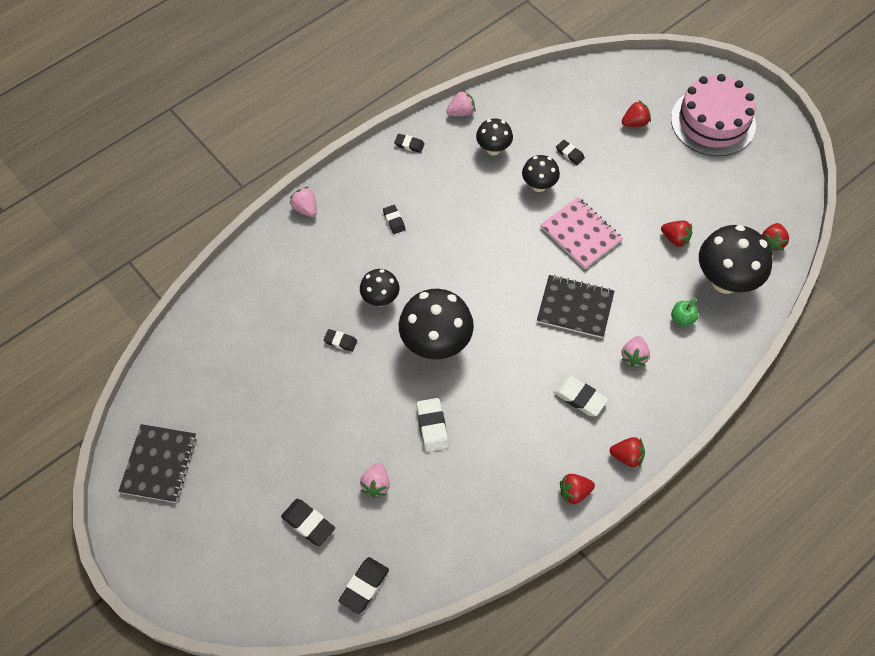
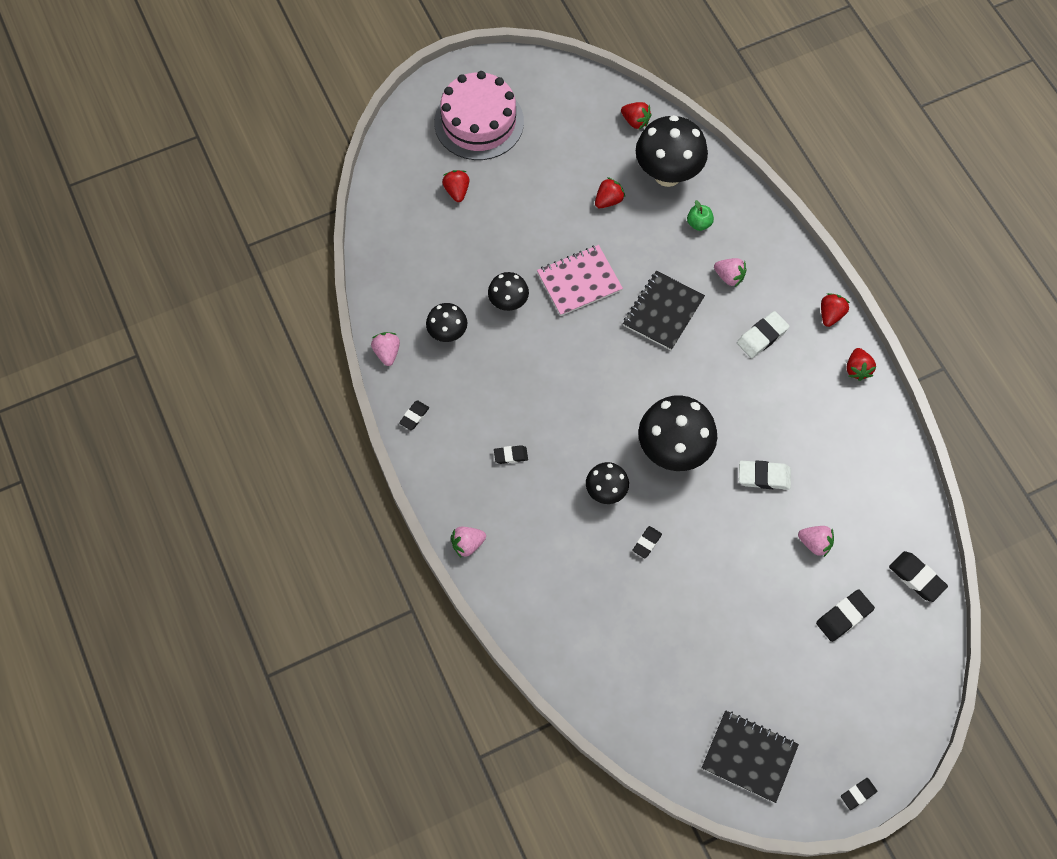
camera: 75 degrees left, 5 degrees up
black eraser [556,140,585,165] -> black eraser moved to [841,778,877,810]

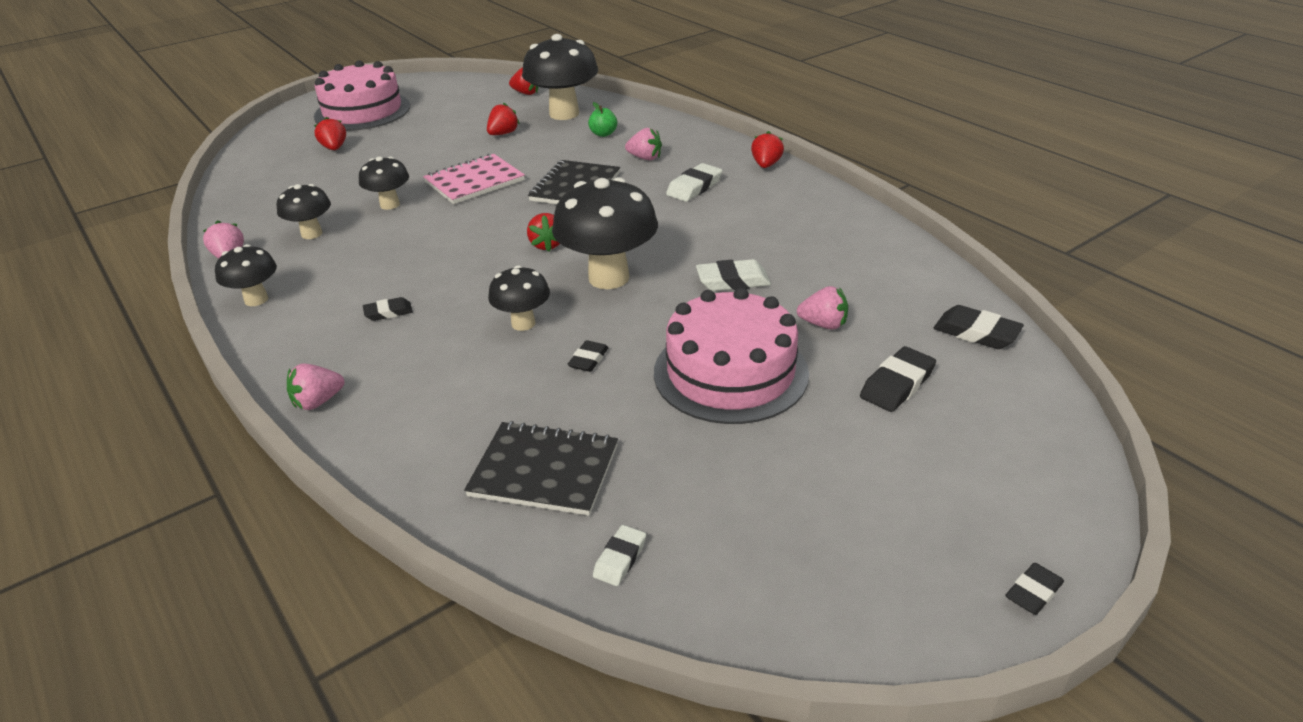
camera: 10 degrees left, 30 degrees down
black eraser [399,401,429,430] -> black mushroom [215,244,277,306]
black notebook [702,710,799,803] -> black notebook moved to [464,421,618,516]
red strawberry [847,348,876,381] -> red strawberry moved to [527,213,560,252]
none -> white eraser [593,525,646,586]
none -> pink cake [654,288,809,424]

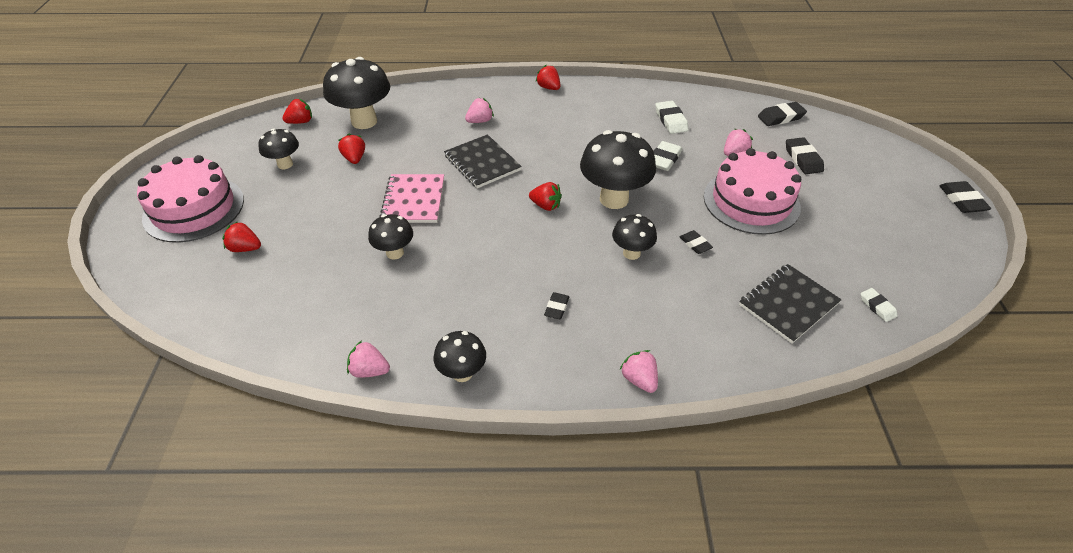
camera: 55 degrees left, 10 degrees up
black mushroom [277,184,331,239] -> black mushroom moved to [258,128,299,169]
pink strawberry [287,363,344,410] -> pink strawberry turned 150 degrees clockwise [620,350,658,393]
green apple [588,102,617,137] -> none
white eraser [666,163,722,202] -> white eraser moved to [656,101,689,134]
black eraser [1005,563,1064,615] -> black eraser [939,181,991,213], size x1.59

